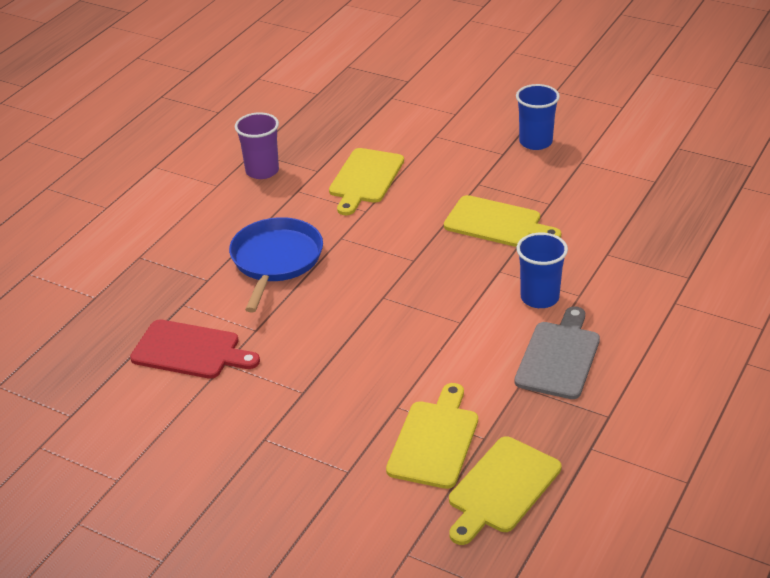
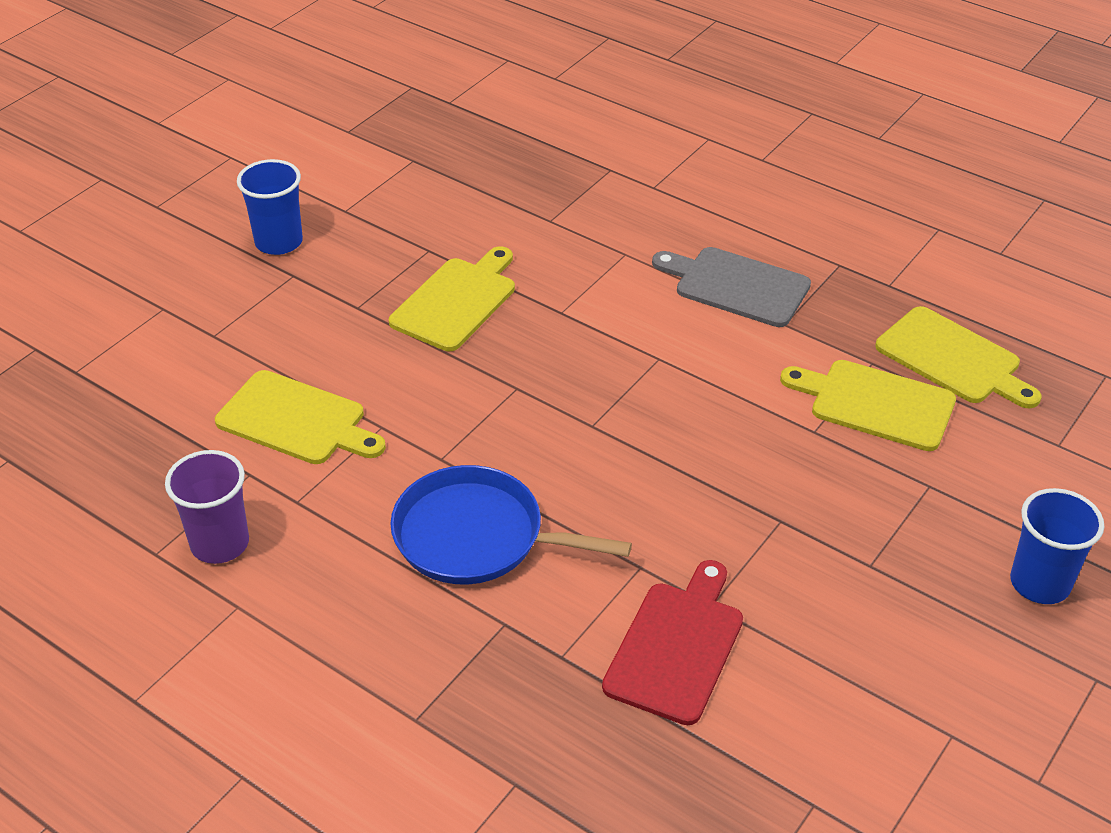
camera: 85 degrees left, 5 degrees up
blue cup [517,233,568,308] -> blue cup moved to [1010,488,1104,604]

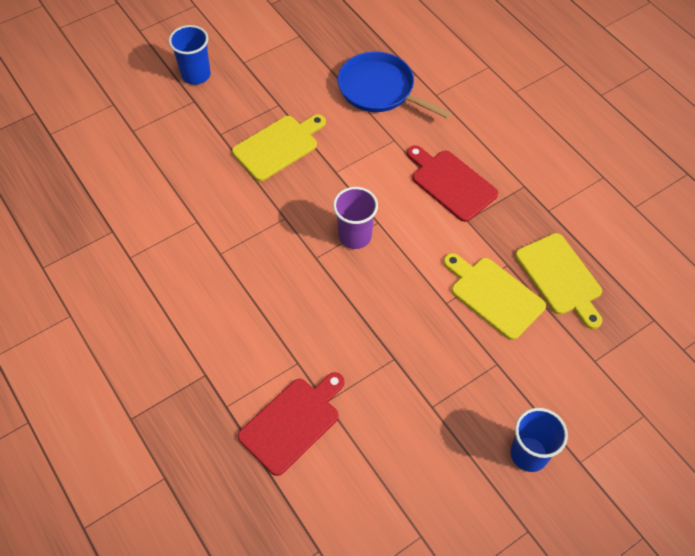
camera: 20 degrees right, 15 degrees up
purple cup [165,450,249,564] -> purple cup moved to [333,187,378,249]
yellow cutting board [215,370,386,464] -> none
blue pan [390,465,632,584] -> blue pan moved to [338,52,451,118]
grey cutting board [652,247,811,327] -> red cutting board [407,145,498,222]

